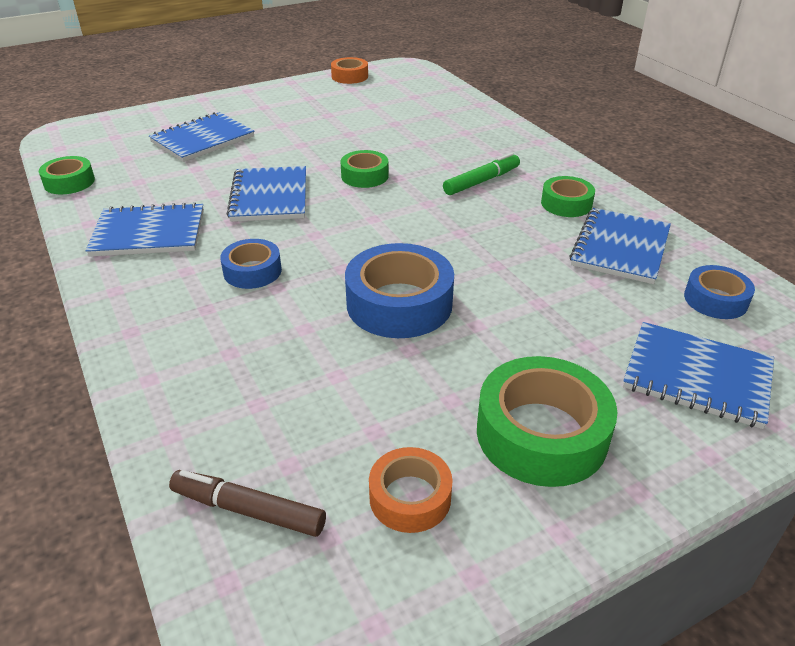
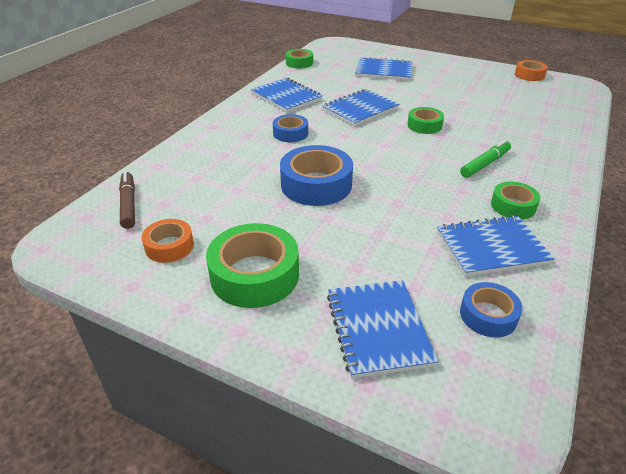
camera: 55 degrees right, 0 degrees up
green marker [443,153,520,195] -> green marker turned 60 degrees counterclockwise [460,140,511,178]

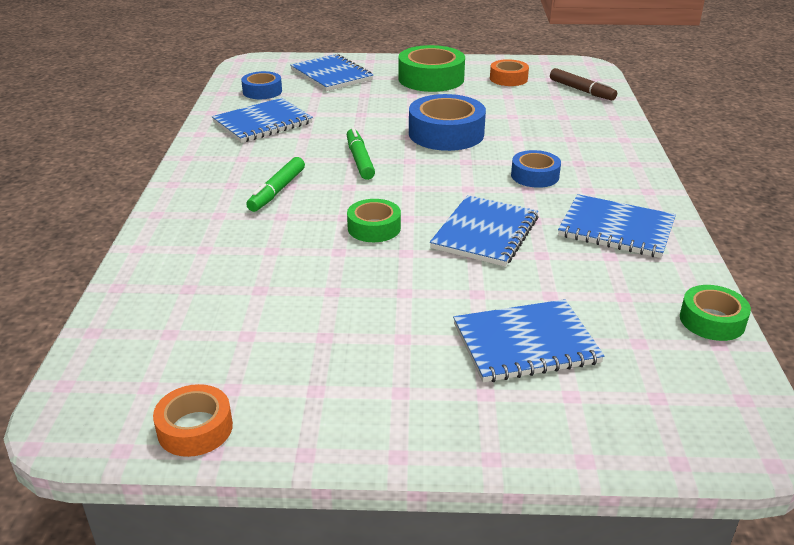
camera: 155 degrees right, 5 degrees down
green tape [491,182,540,219] -> none
none -> green marker [347,127,375,180]

